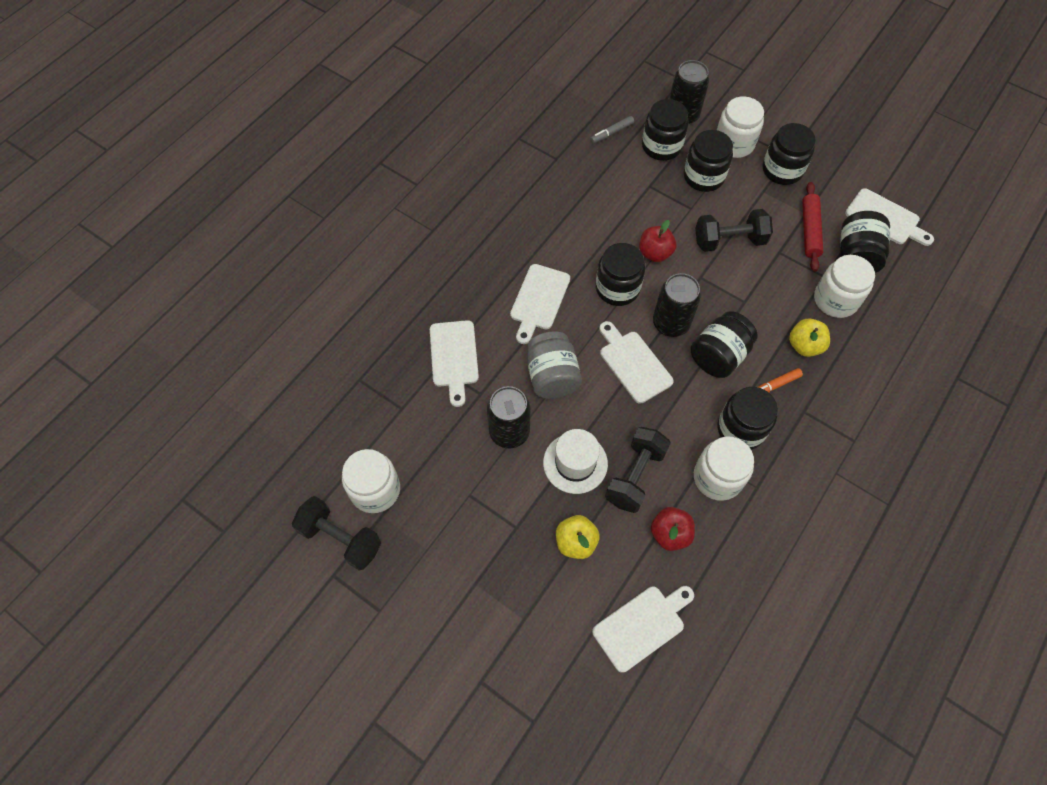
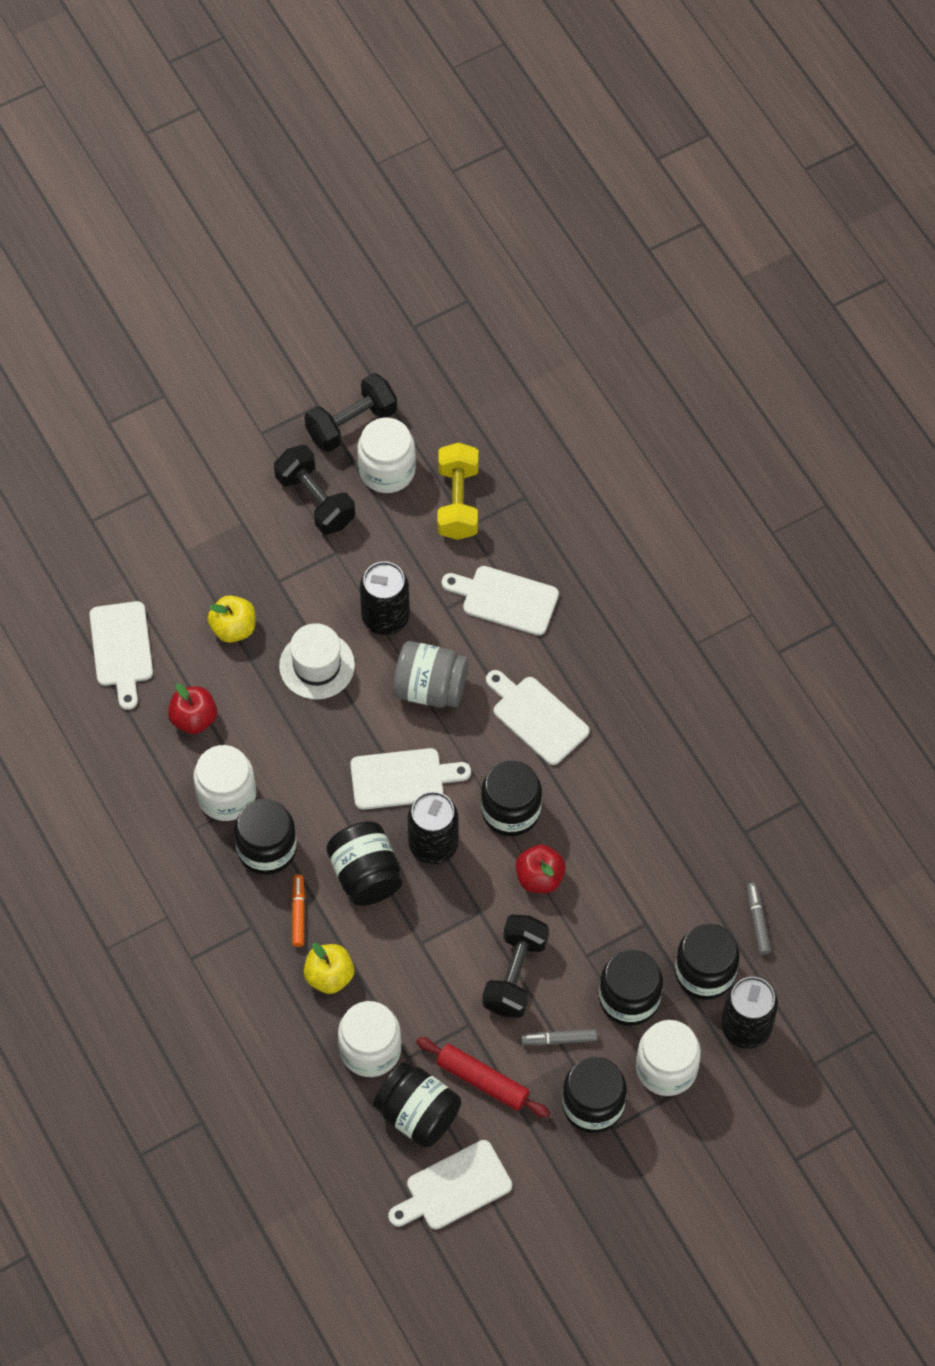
camera: 115 degrees right, 0 degrees up
black dumbbell [605,427,671,513] -> black dumbbell moved to [274,445,355,535]
none -> yellow dumbbell [437,442,478,540]
none -> grey marker [521,1029,597,1045]

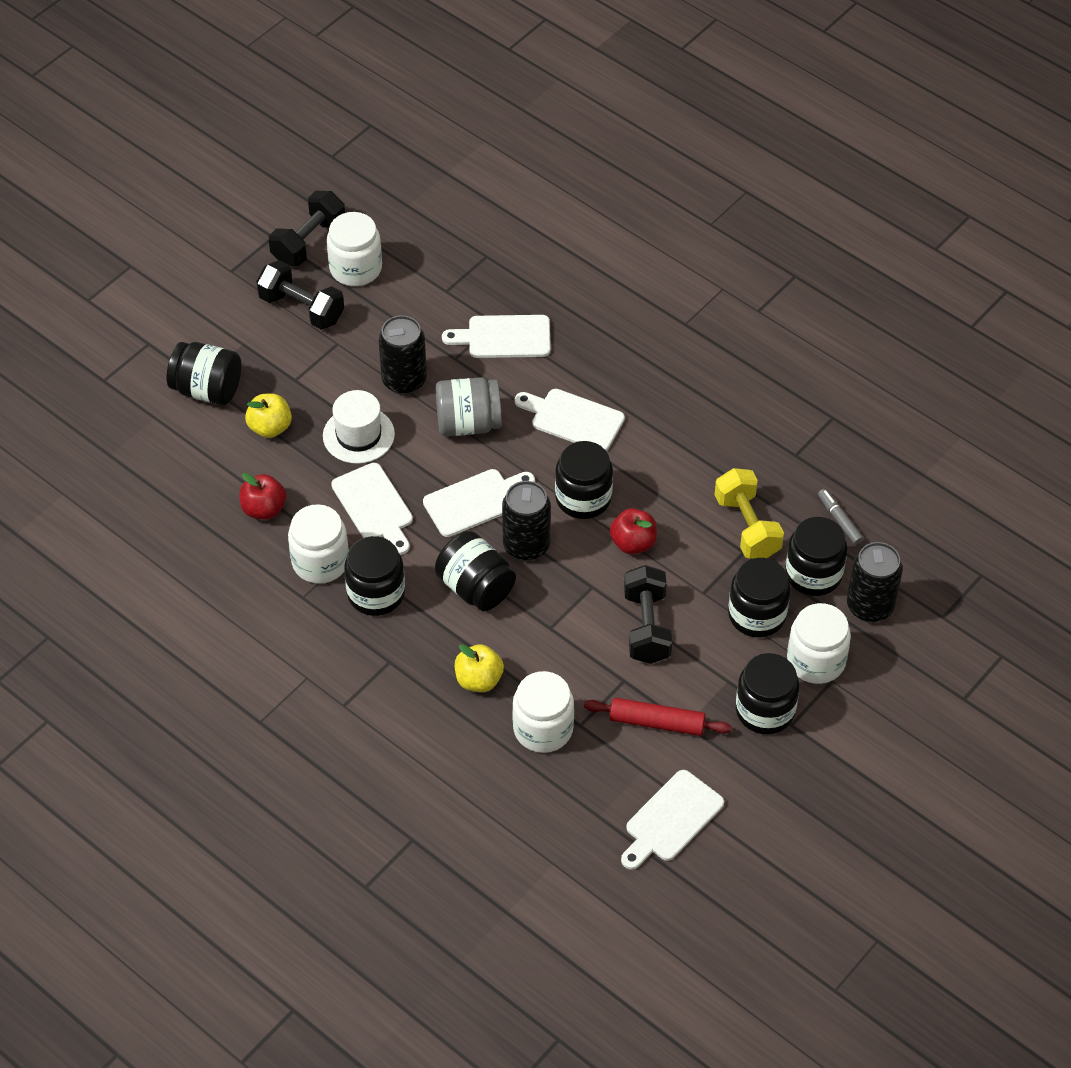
camera: 20 degrees left, 10 degrees down
white cutting board [89,601,153,710] -> white cutting board moved to [331,463,413,555]
orange marker [292,875,305,947] -> none
black jar [373,1062,461,1148] -> black jar moved to [167,342,242,405]
yellow dumbbell [437,442,478,540] -> yellow dumbbell moved to [715,468,784,559]
grey marker [521,1029,597,1045] -> none

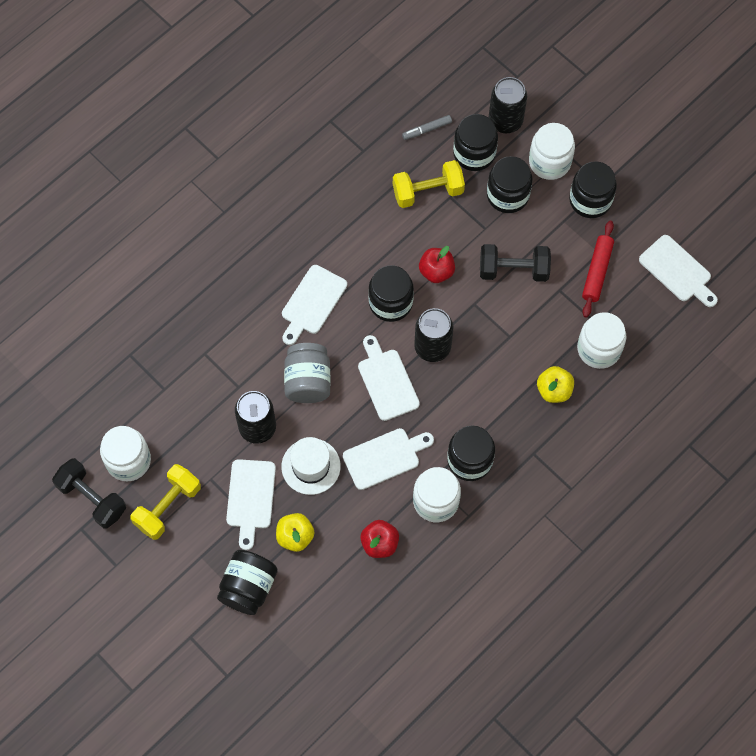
camera: 85 degrees left, 15 degrees up
black dumbbell [256,260,344,330] -> yellow dumbbell [131,464,201,540]
black jar [435,531,516,611] -> none
white cutting board [442,315,551,358] -> white cutting board moved to [226,459,276,550]

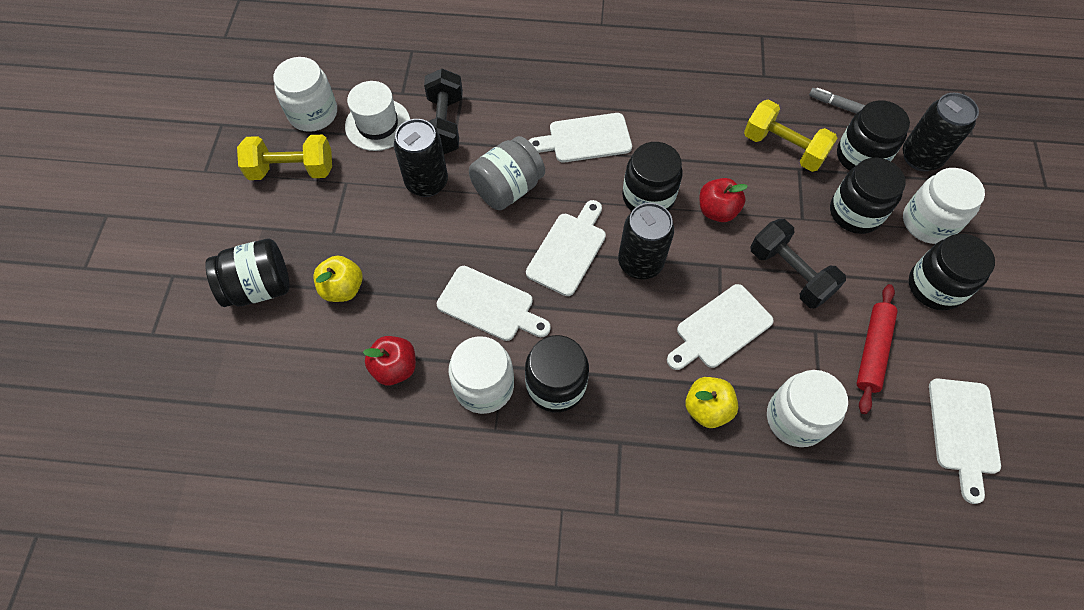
camera: 50 degrees right, 5 degrees down
black dumbbell [52,458,126,529] -> black dumbbell moved to [424,69,463,154]
white cutting board [226,459,276,550] -> white cutting board moved to [667,284,774,370]
white hat [281,437,341,495] -> white hat moved to [345,81,410,151]
red rolling pin [582,221,614,318] -> red rolling pin turned 45 degrees counterclockwise [857,284,898,414]

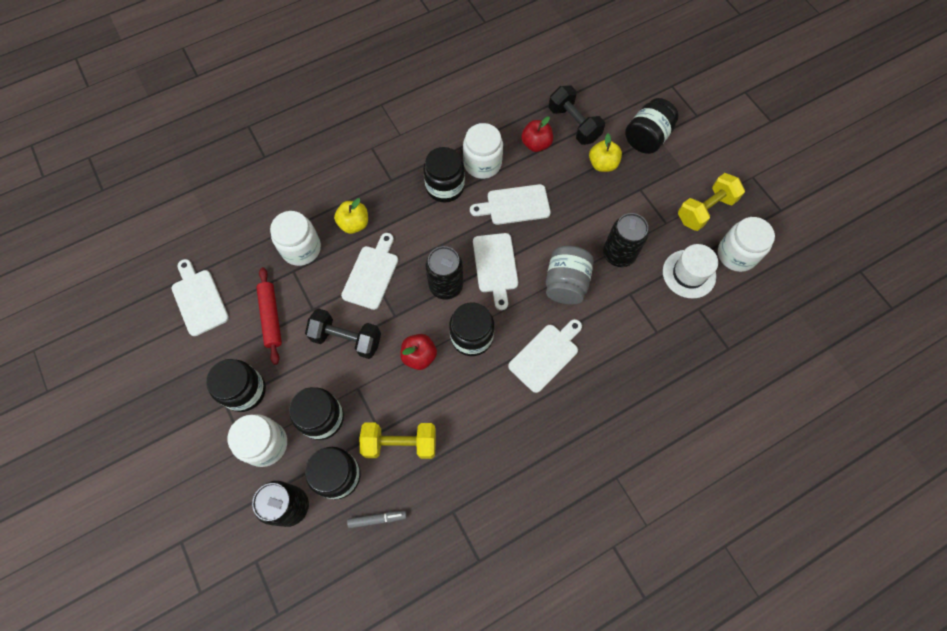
camera: 145 degrees right, 5 degrees up
black dumbbell [424,69,463,154] -> black dumbbell moved to [549,85,605,145]

